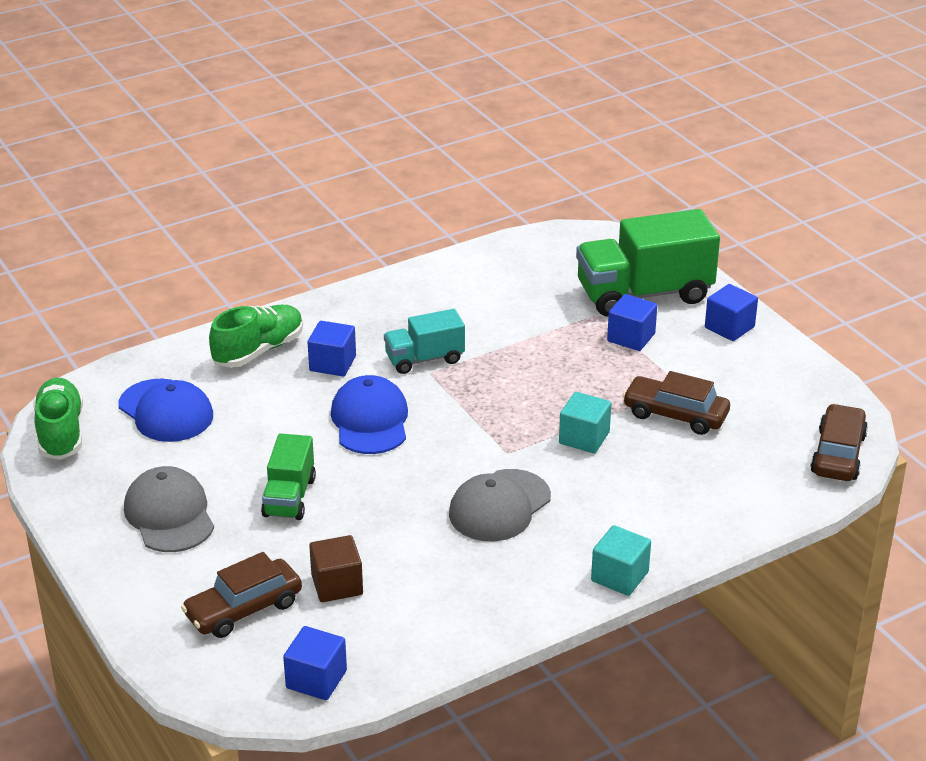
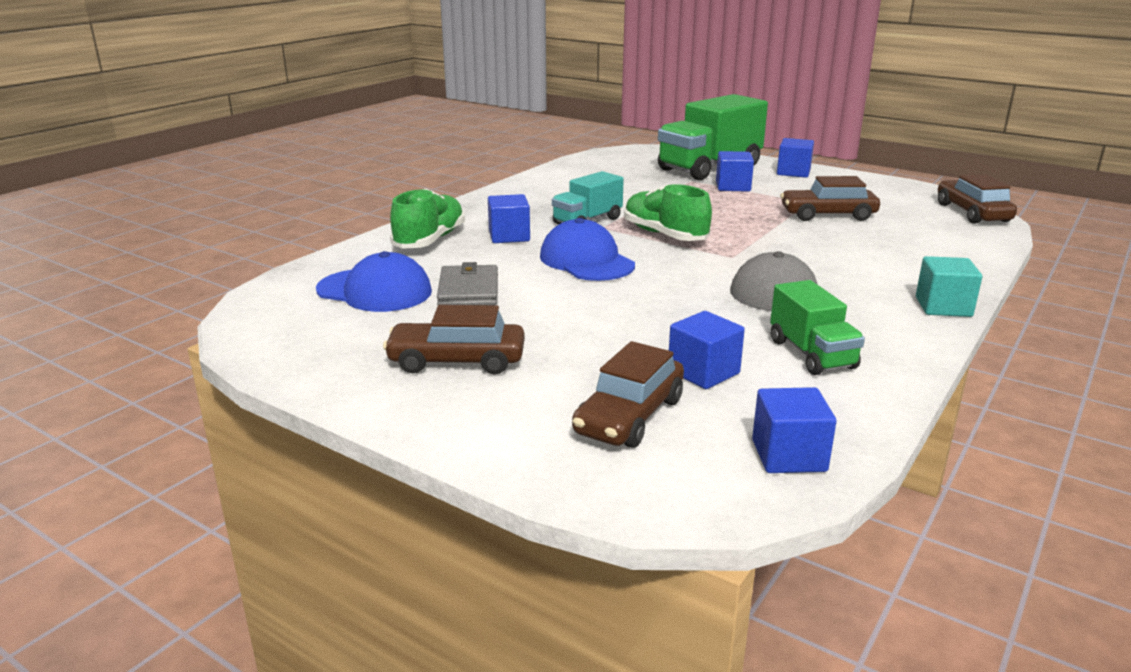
camera: 25 degrees left, 10 degrees down
green shoe [33,378,83,460] -> green shoe moved to [624,184,712,241]
grey cap [124,466,214,552] -> brown car [383,305,525,375]
green truck [261,433,316,520] -> green truck moved to [770,280,865,375]
brown cube [309,535,363,602] -> blue cube [669,311,745,389]
turquoise cube [559,392,611,453] -> none
none -> grey wallet [437,262,498,305]

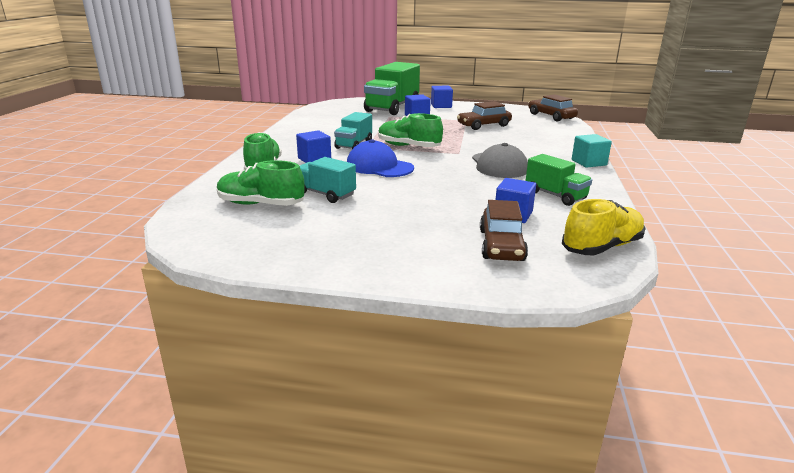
camera: 25 degrees left, 0 degrees up
blue cap [316,251,432,312] -> green shoe [217,160,304,206]
brown car [383,305,525,375] -> none
grey wallet [437,262,498,305] -> turquoise truck [300,157,356,203]
blue cube [752,387,836,473] -> yellow shoe [562,199,646,255]

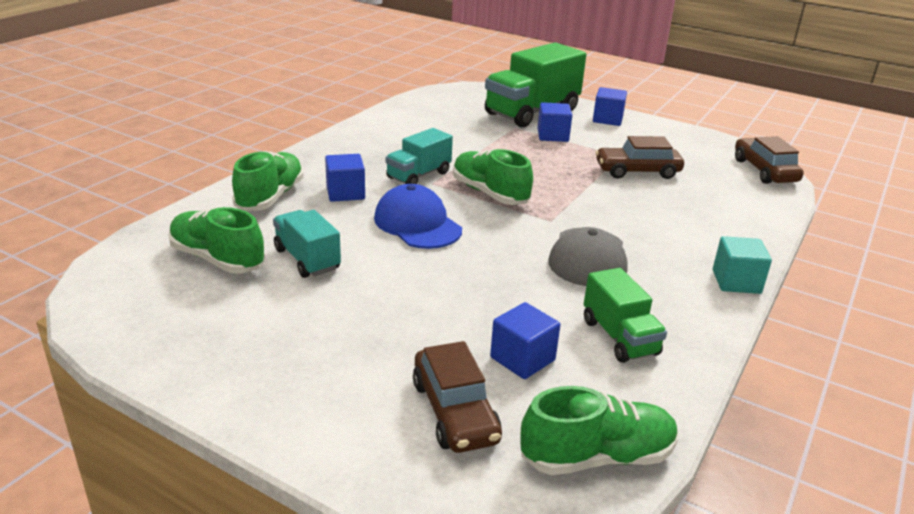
camera: 20 degrees right, 5 degrees up
brown car [480,200,528,261] -> brown car turned 45 degrees counterclockwise [413,341,502,453]
yellow shoe [562,199,646,255] -> green shoe [520,386,678,475]

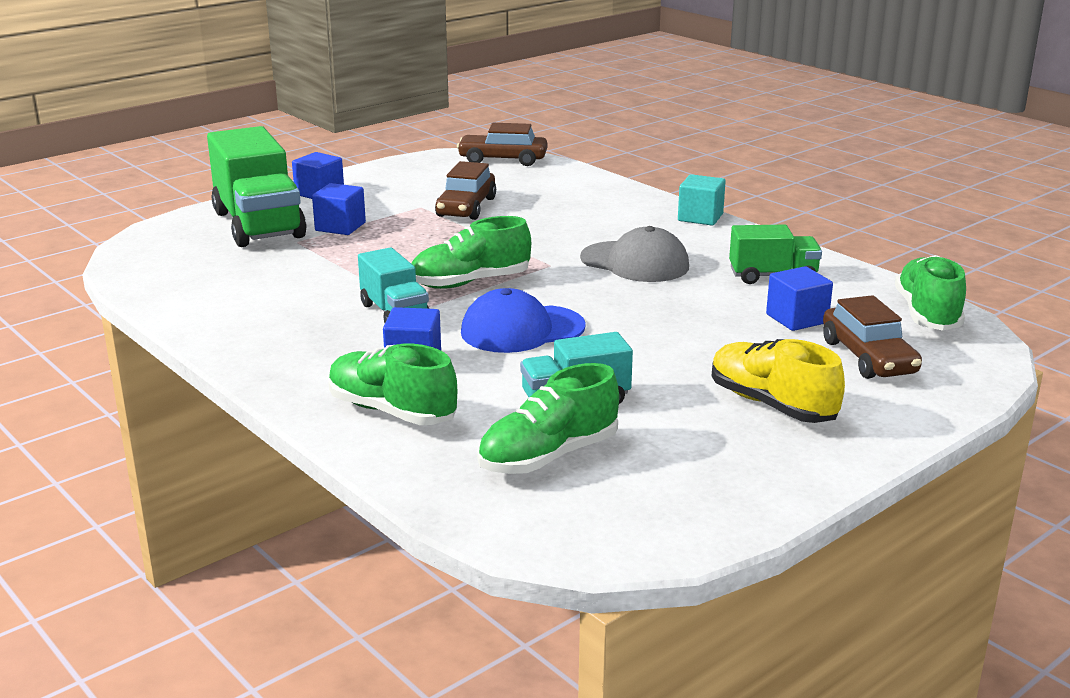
camera: 70 degrees left, 5 degrees down
brown car [413,341,502,453] -> brown car turned 75 degrees clockwise [823,295,922,379]
none -> yellow shoe [712,339,845,423]

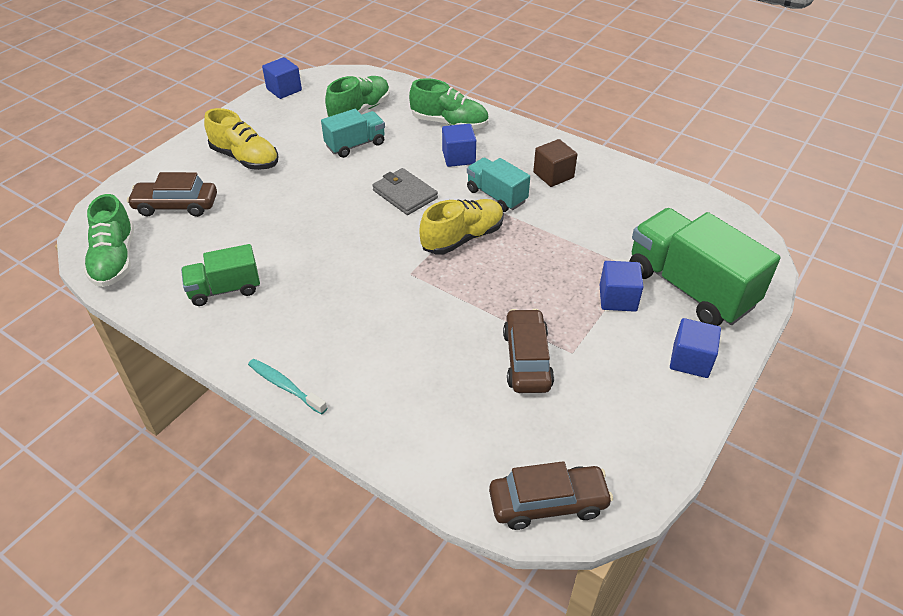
camera: 165 degrees right, 20 degrees up
green shoe [412,216,531,289] -> yellow shoe [419,199,504,255]
blue cap [461,288,586,353] -> grey wallet [372,168,438,215]
grey cap [580,226,689,282] -> none
turquoise cube [678,174,726,226] -> turquoise toothbrush [248,359,327,415]
blue cube [766,266,833,331] -> blue cube moved to [262,57,302,99]
brown car [823,295,922,379] -> brown car turned 60 degrees counterclockwise [127,172,217,217]
none -> brown cube [533,139,577,187]

